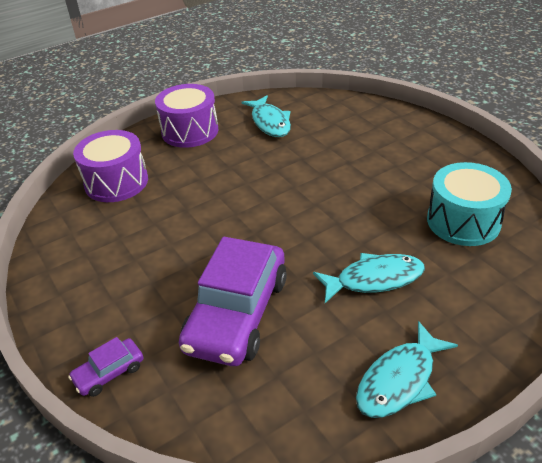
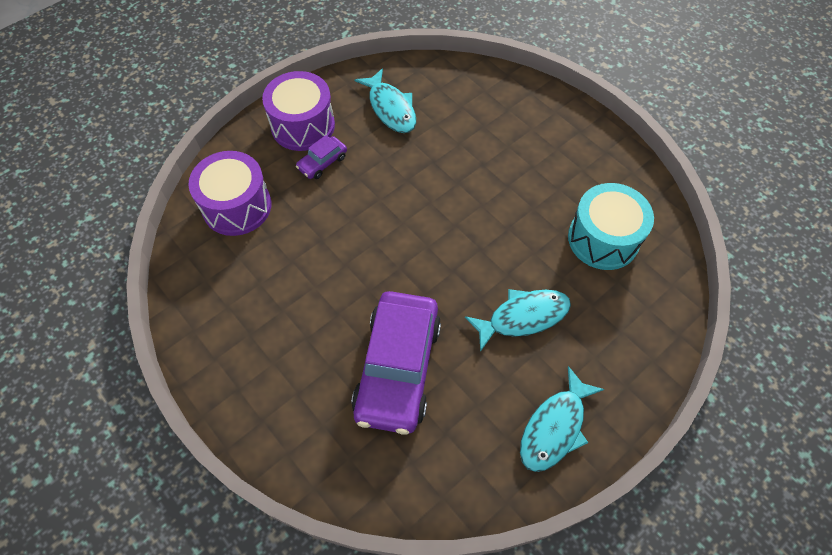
camera: 10 degrees left, 20 degrees up
purple car [68,337,144,397] -> purple car moved to [296,135,347,179]

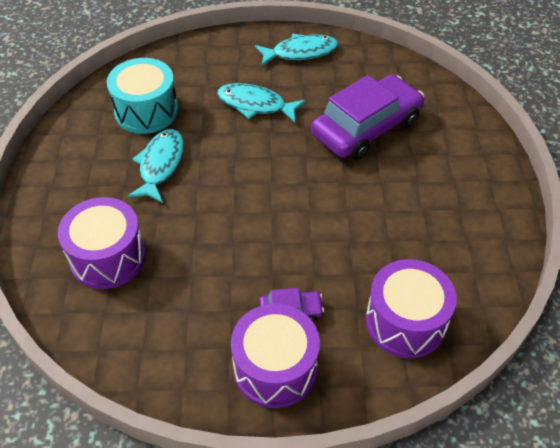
camera: 140 degrees left, 10 degrees down
turquoise fish [355,68,416,133] -> turquoise fish moved to [127,129,184,203]
none -> purple drum [58,197,146,289]

